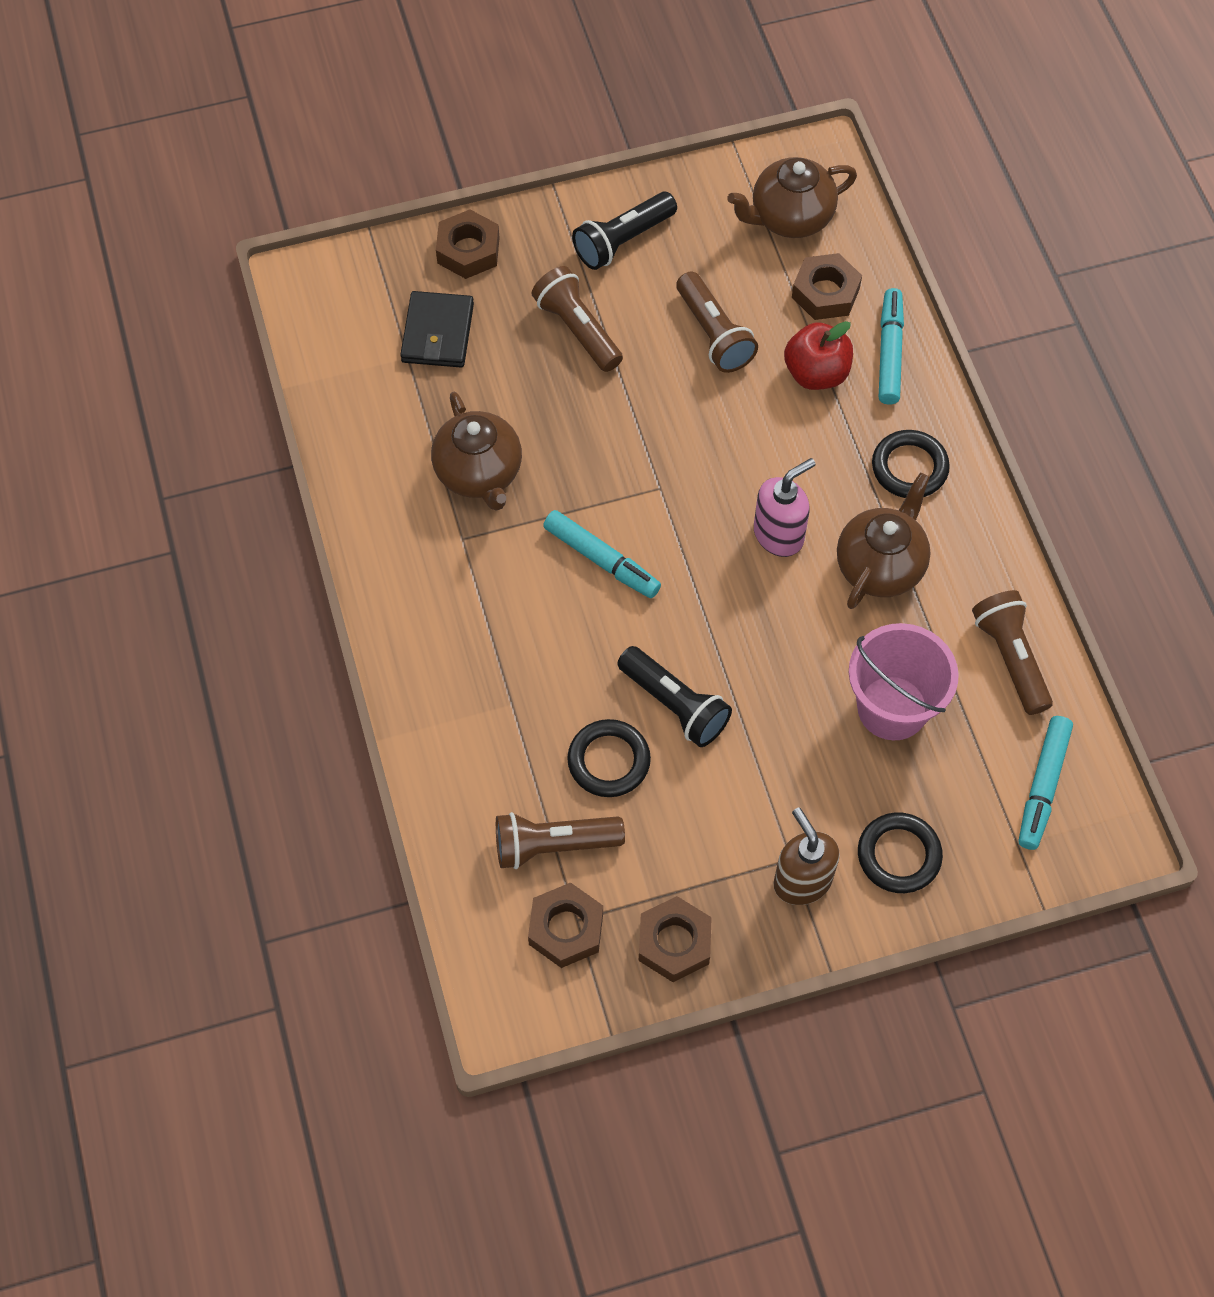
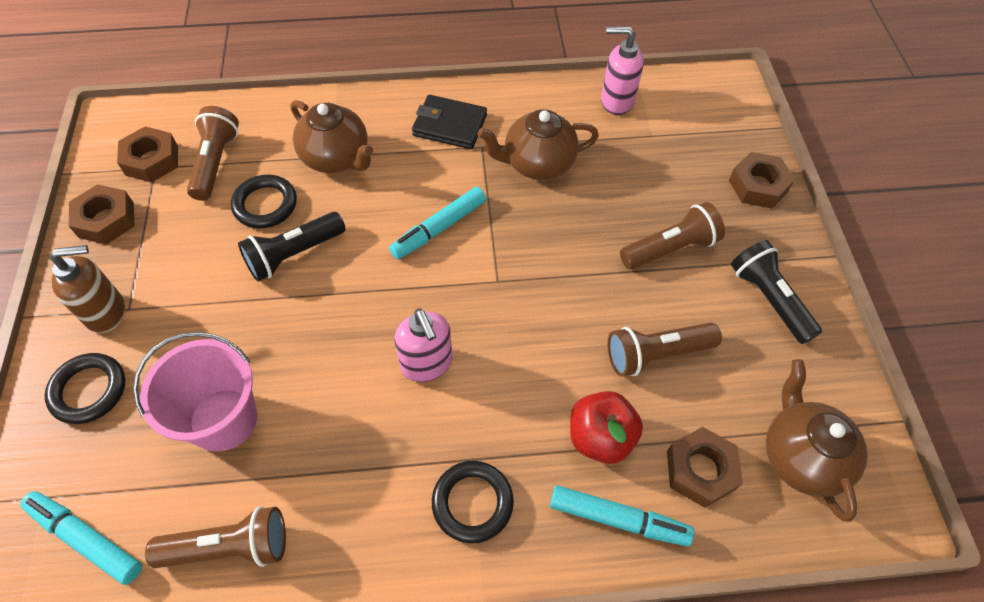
camera: 100 degrees right, 5 degrees down
black wallet [400,291,474,368] -> black wallet moved to [412,95,487,149]
brown teapot [837,473,931,609] -> brown teapot moved to [290,100,373,173]
none -> pink soap dispenser [601,26,644,115]

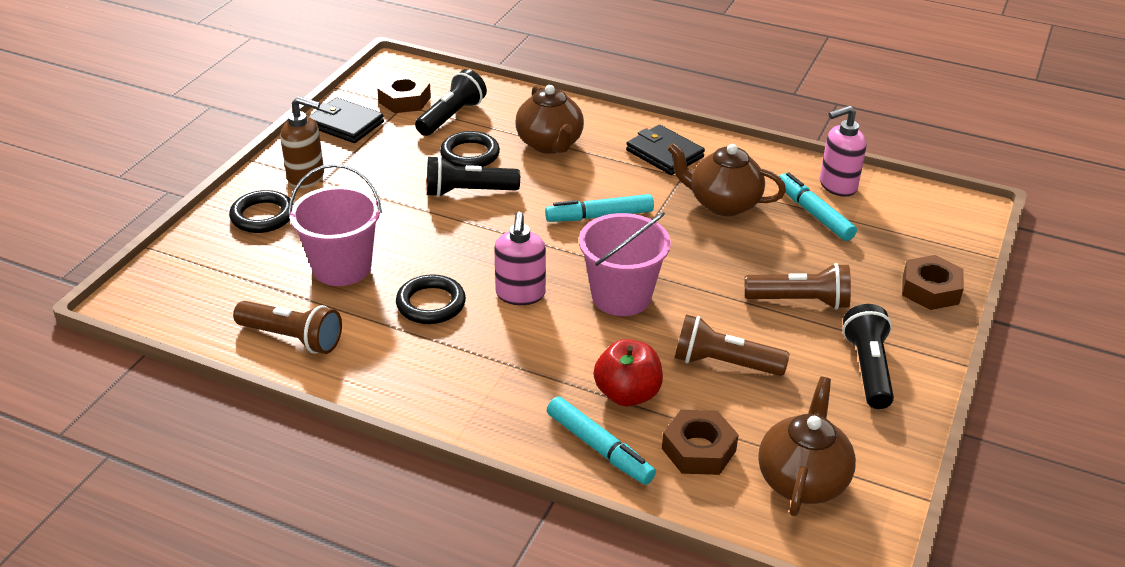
camera: 30 degrees right, 20 degrees down
turquoise marker [20,491,142,585] -> turquoise marker moved to [779,172,857,241]
brown nut [69,184,135,244] -> black wallet [308,98,384,143]
brown flashlight [187,106,239,201] -> black flashlight [415,69,487,136]
black ring [432,461,514,543] -> black ring moved to [396,274,466,324]
pink soap dispenser [601,26,644,115] -> pink soap dispenser turned 60 degrees counterclockwise [820,106,866,197]
none -> pink bucket [579,212,671,316]

